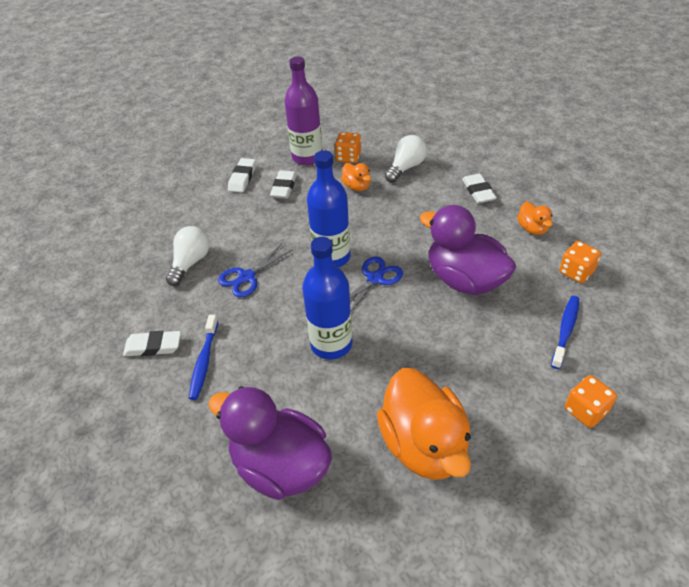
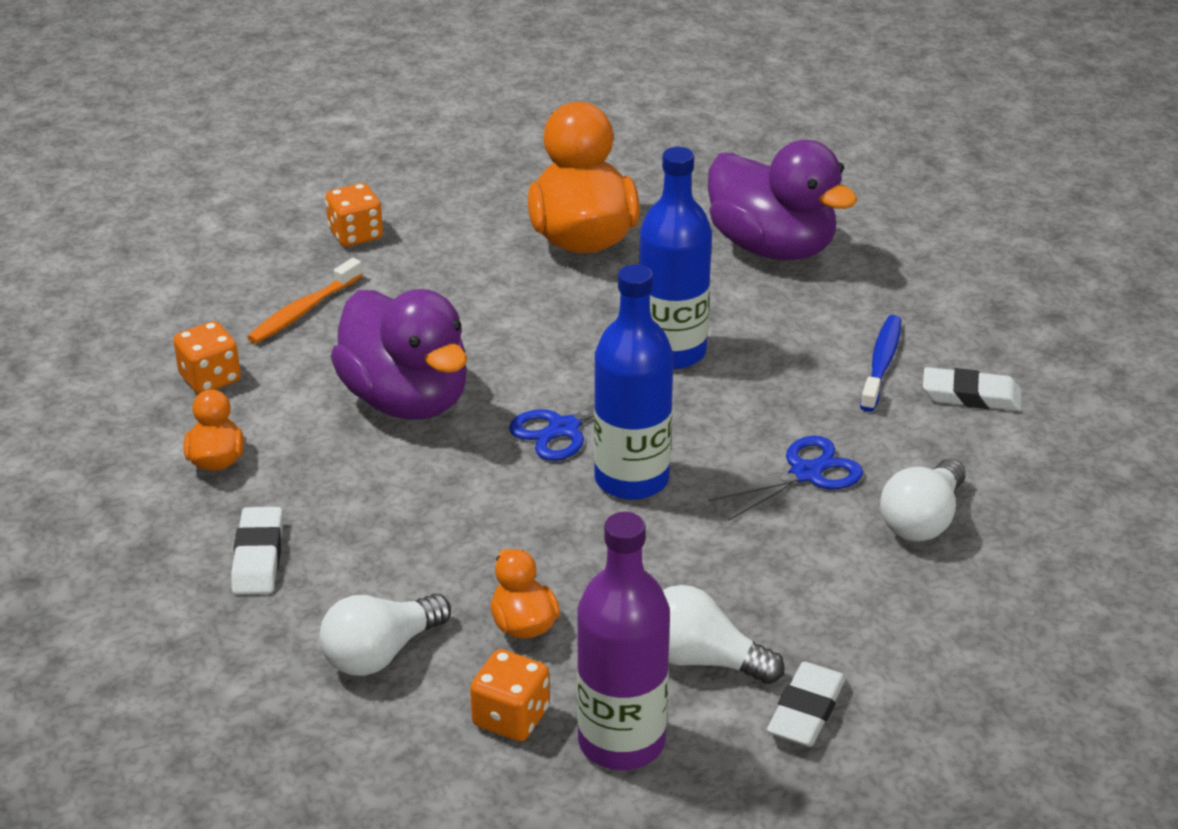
camera: 170 degrees left, 10 degrees down
white eraser [270,171,297,199] -> white light bulb [663,585,784,684]
blue toothbrush [551,296,579,369] -> orange toothbrush [247,258,363,344]

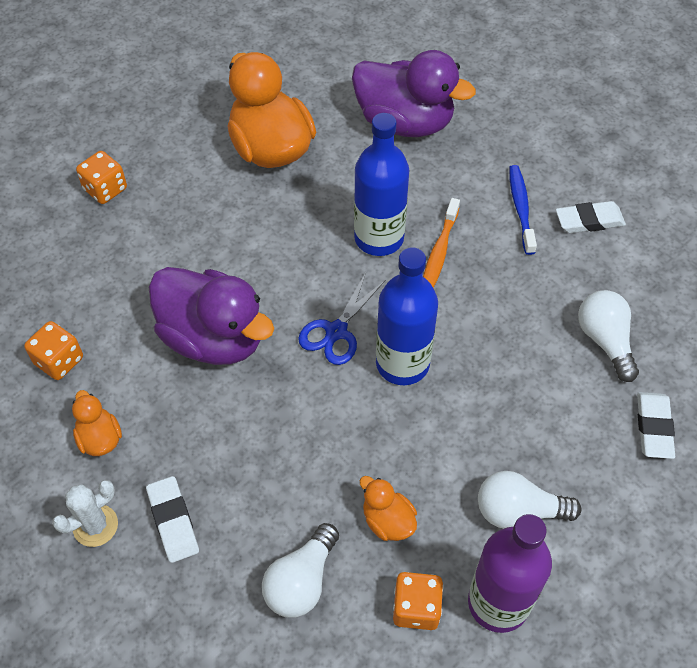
camera: 20 degrees left, 20 degrees up
orange toothbrush [247,258,363,344] -> orange toothbrush moved to [423,198,460,288]
blue scissors [708,436,863,521] -> none
white eraser [767,662,846,747] -> white eraser moved to [637,392,675,459]
white light bulb [880,459,965,541] -> white light bulb turned 150 degrees clockwise [578,290,639,382]
none -> white cactus [52,480,118,547]

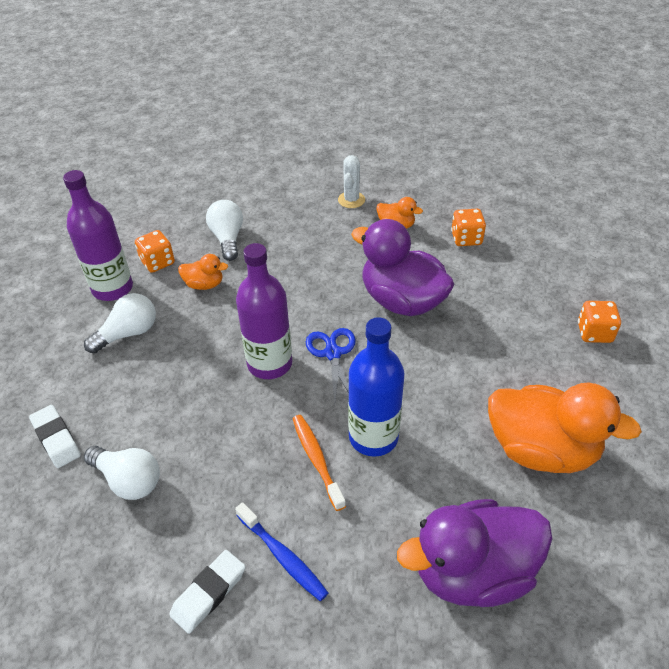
camera: 140 degrees right, 10 degrees down
white eraser [146,476,199,563] -> none
purple duck [149,267,274,365] -> purple duck turned 45 degrees clockwise [351,219,455,316]
blue bottle [376,247,438,385] -> purple bottle [236,243,292,379]

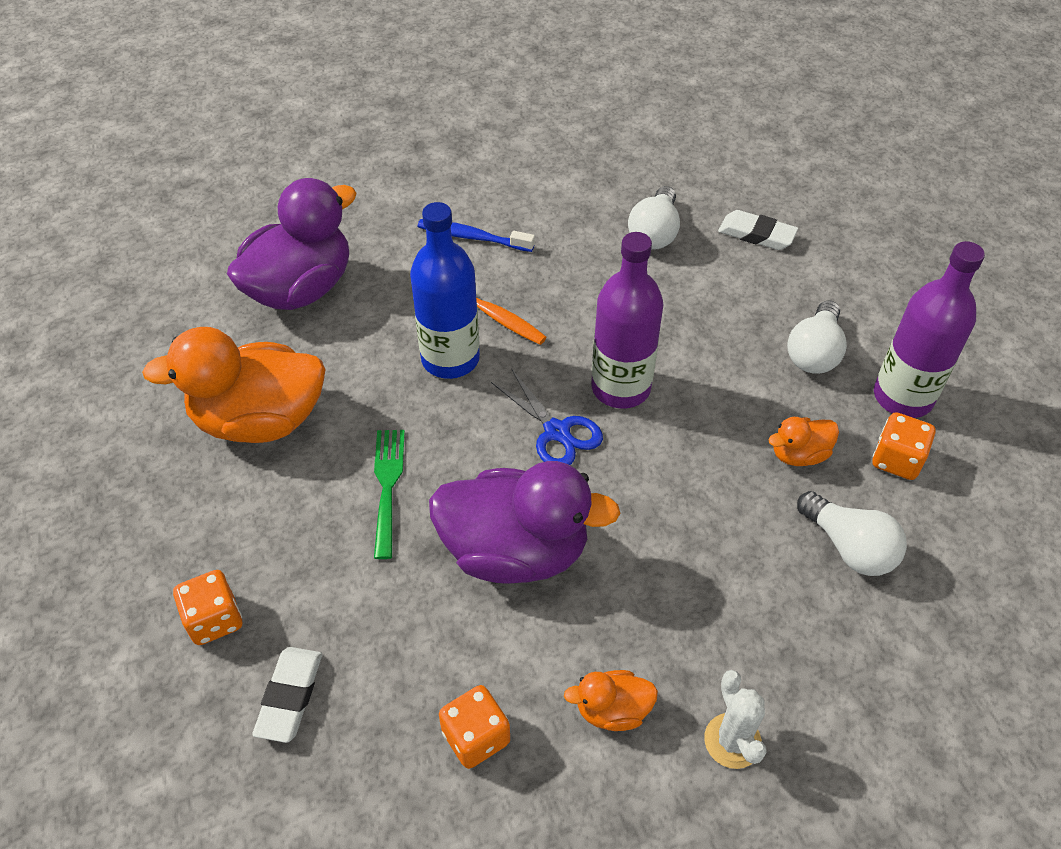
camera: 150 degrees right, 5 degrees up
white light bulb [84,446,160,500] -> white light bulb turned 75 degrees counterclockwise [628,186,680,250]
white eraser [169,550,245,634] -> white eraser moved to [252,647,322,743]
none -> green fork [374,430,405,559]

